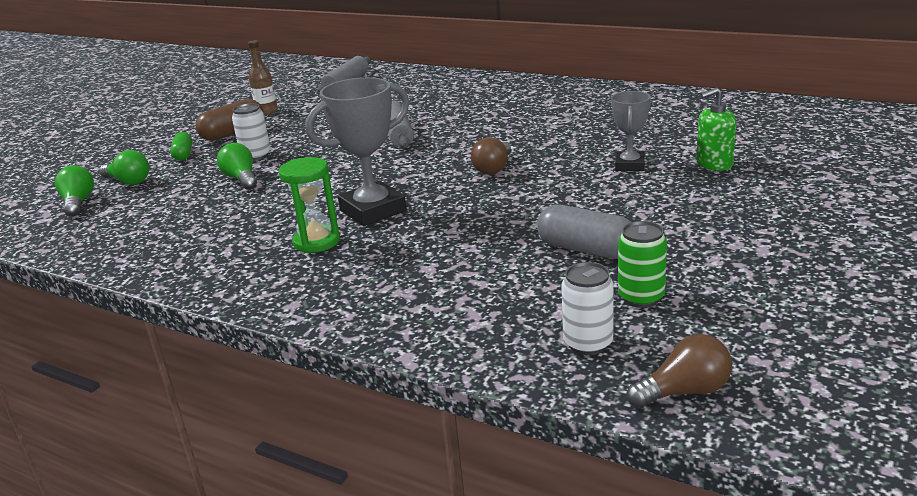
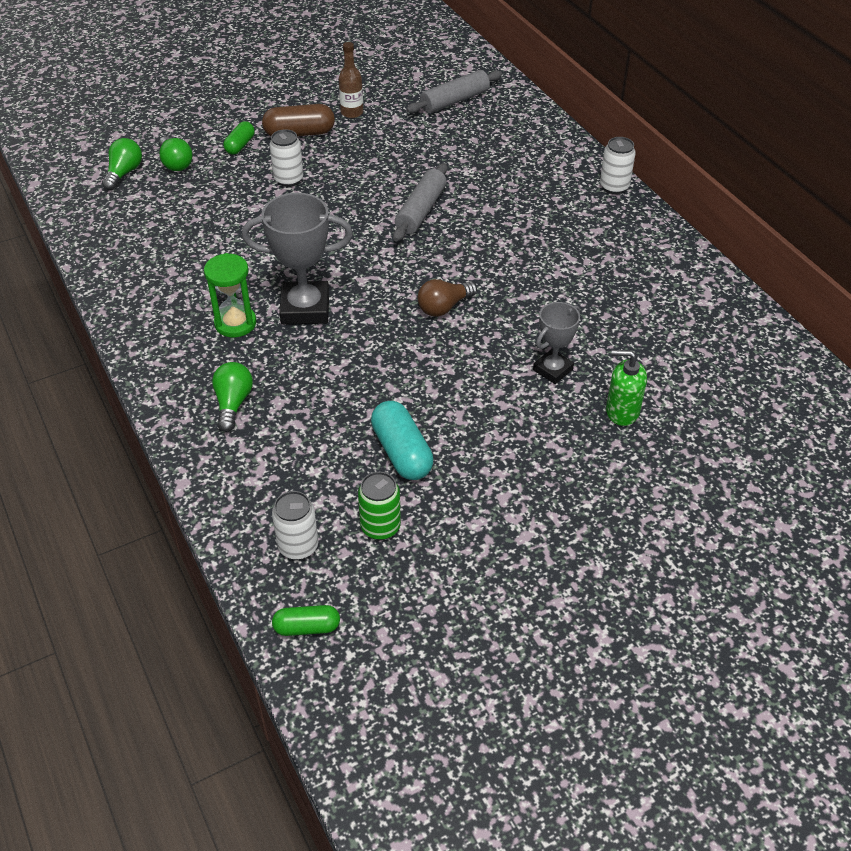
camera: 30 degrees right, 20 degrees up
green light bulb [217,143,257,190] -> green light bulb moved to [212,362,253,432]
grey capsule [537,205,631,259] -> turquoise capsule [371,401,433,480]
brown light bulb [627,334,732,408] -> green capsule [272,605,340,636]
none -> white can [600,137,636,194]

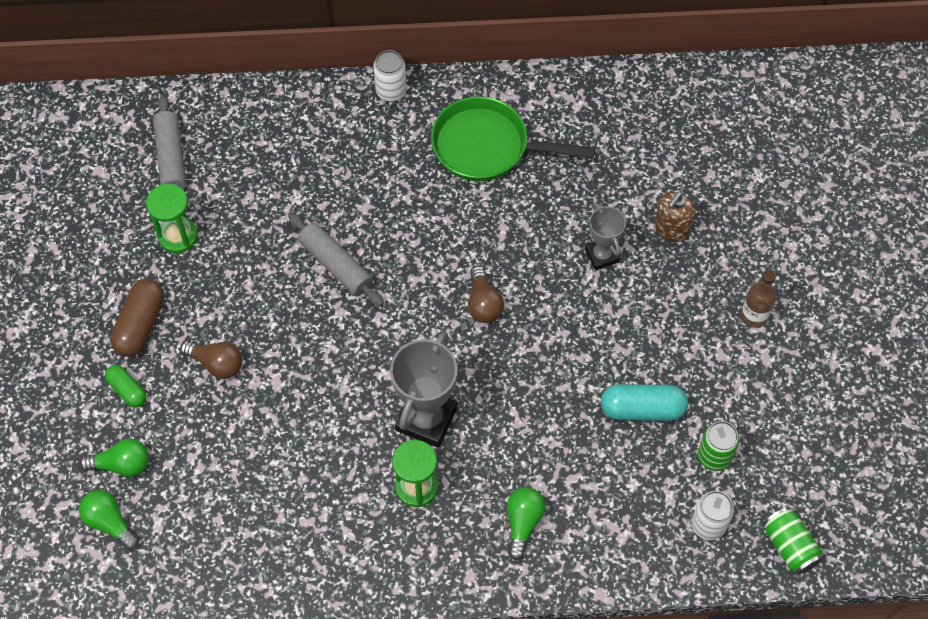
camera: 65 degrees left, 15 degrees up
green light bulb [212,362,253,432] -> green light bulb turned 75 degrees clockwise [507,487,546,560]
white can [269,129,303,187] -> brown light bulb [180,341,242,379]
green capsule [272,605,340,636] -> green can [763,507,822,574]
brown bottle [338,42,363,118] -> brown bottle moved to [741,270,776,328]
green soap dispenser [606,350,647,426] -> brown soap dispenser [654,192,695,242]
none -> green hourglass [146,184,198,253]
none -> green pan [431,96,595,181]

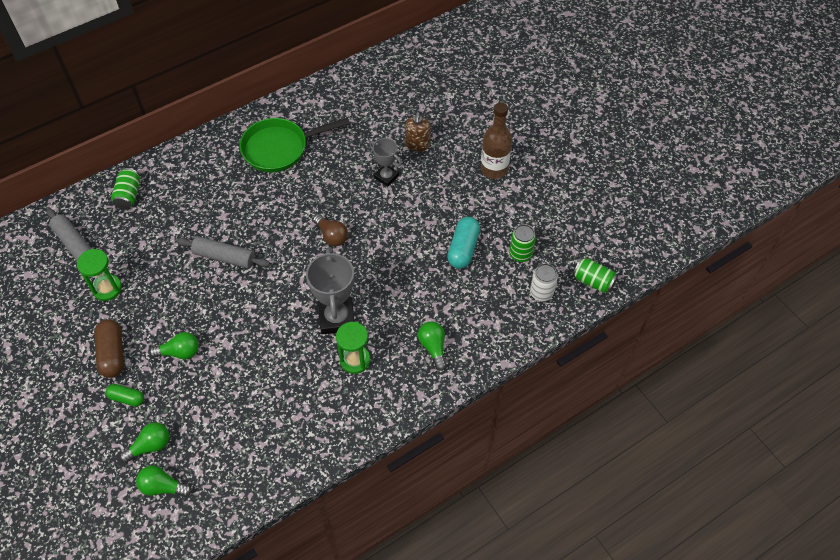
camera: 30 degrees left, 5 degrees down
brown light bulb [180,341,242,379] -> green light bulb [149,332,199,359]
white can [373,50,407,102] -> none
turquoise capsule [601,384,688,421] -> turquoise capsule turned 45 degrees counterclockwise [447,217,480,269]
brown bottle [741,270,776,328] -> brown bottle [481,102,512,179], size x1.56
none -> green can [111,168,140,209]

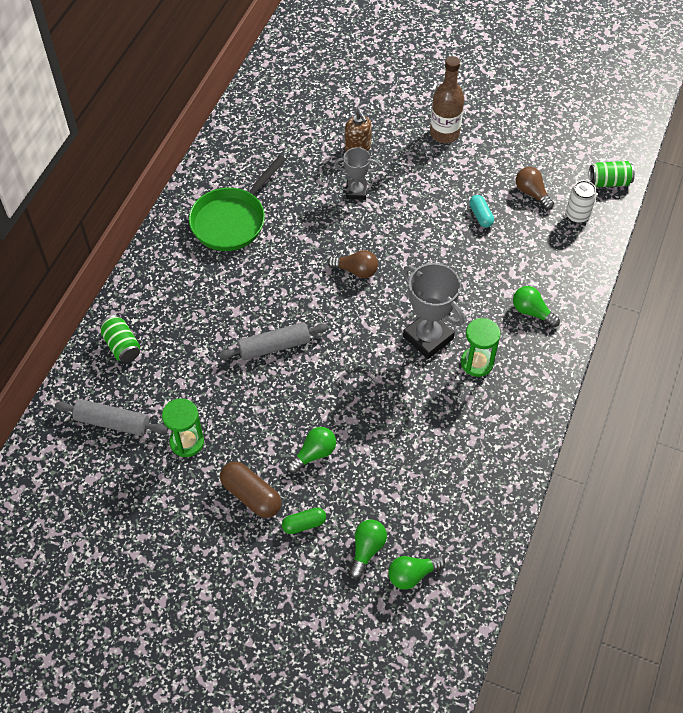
camera: 35 degrees left, 0 degrees up
turquoise capsule [447,217,480,269] -> turquoise capsule [470,195,494,228], size x0.62
green can [509,224,536,262] -> brown light bulb [516,167,554,210]

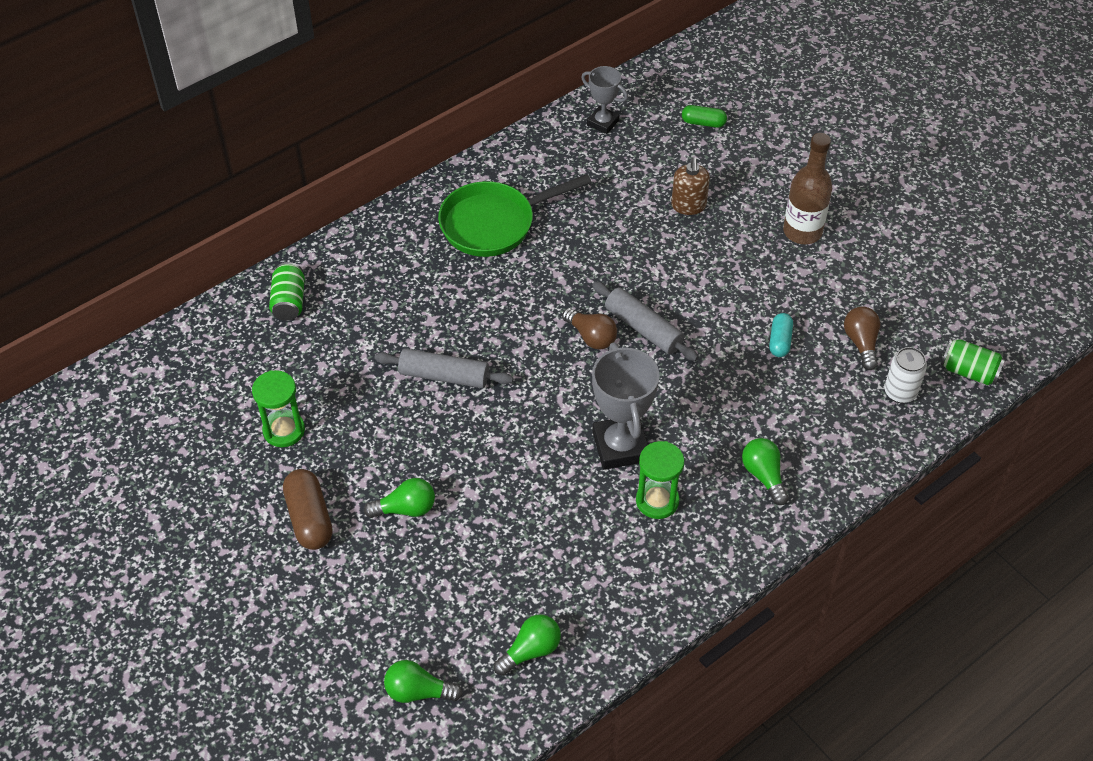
camera: 30 degrees right, 5 degrees down
grey rolling pin [55,399,168,436] -> grey rolling pin moved to [592,282,698,361]
green capsule [282,507,326,534] -> green capsule moved to [682,105,727,128]
grey trophy [334,147,380,200] -> grey trophy moved to [581,66,628,134]
green light bulb [350,520,387,579] -> green light bulb moved to [494,614,561,676]

